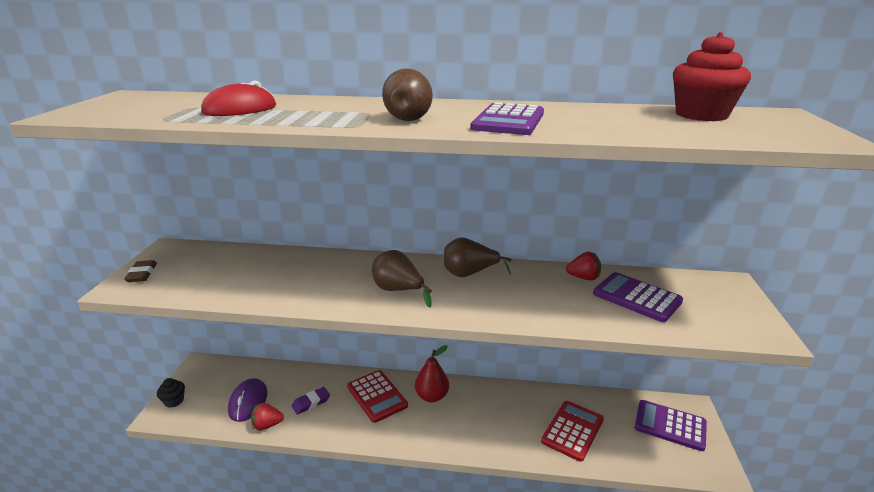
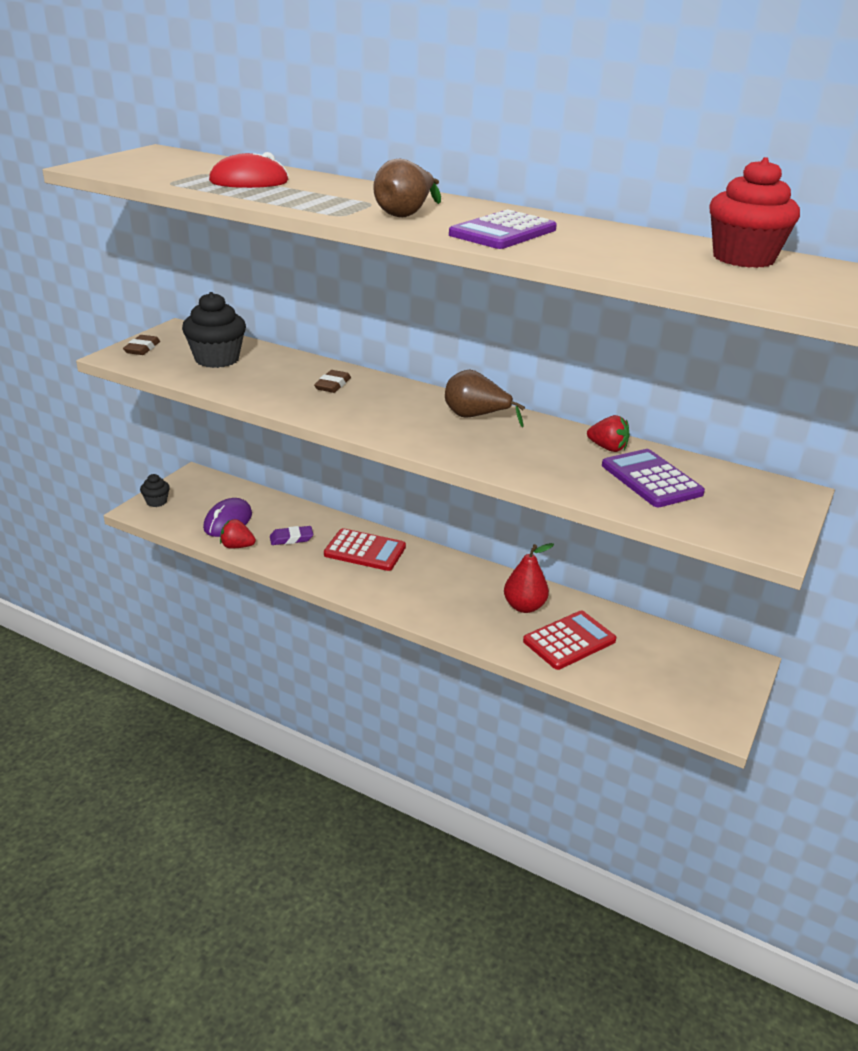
camera: 20 degrees right, 5 degrees up
red calculator [347,370,408,423] -> red calculator turned 60 degrees counterclockwise [324,528,406,571]
brown pear [372,250,432,308] -> none
red pear [415,345,449,402] -> red pear moved to [504,543,554,613]
purple calculator [635,400,707,451] -> none
none -> black cupcake [182,292,246,368]
none -> brown eraser [314,370,351,393]

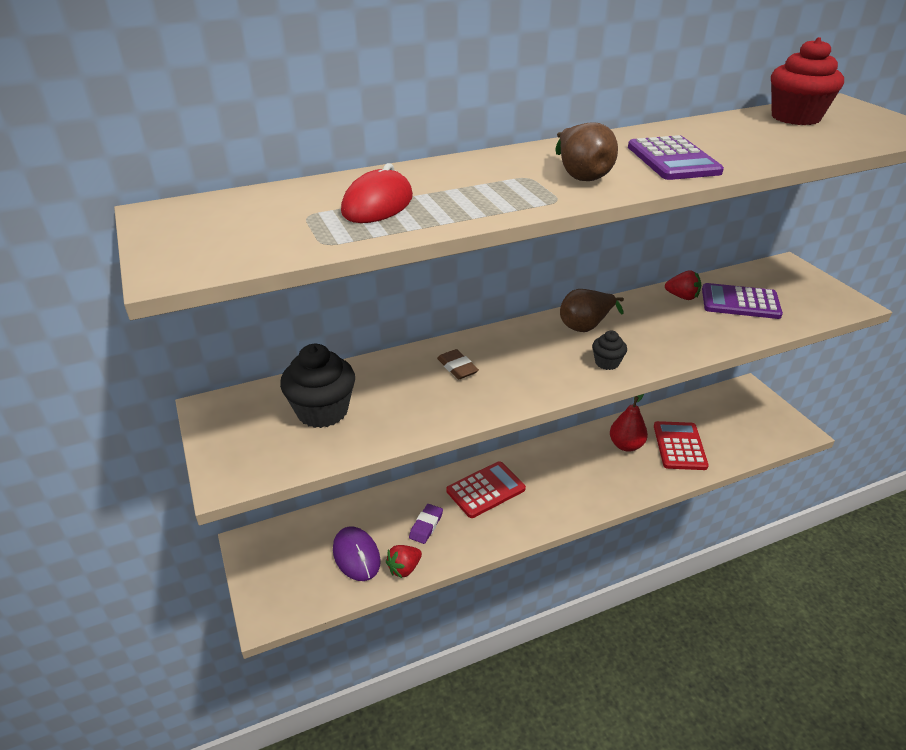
camera: 50 degrees left, 5 degrees up
brown eraser [123,335,160,355] -> none
black cupcake [140,474,170,507] -> black cupcake moved to [592,331,627,370]
red strawberry [587,415,630,452] -> red strawberry turned 45 degrees clockwise [665,270,701,300]

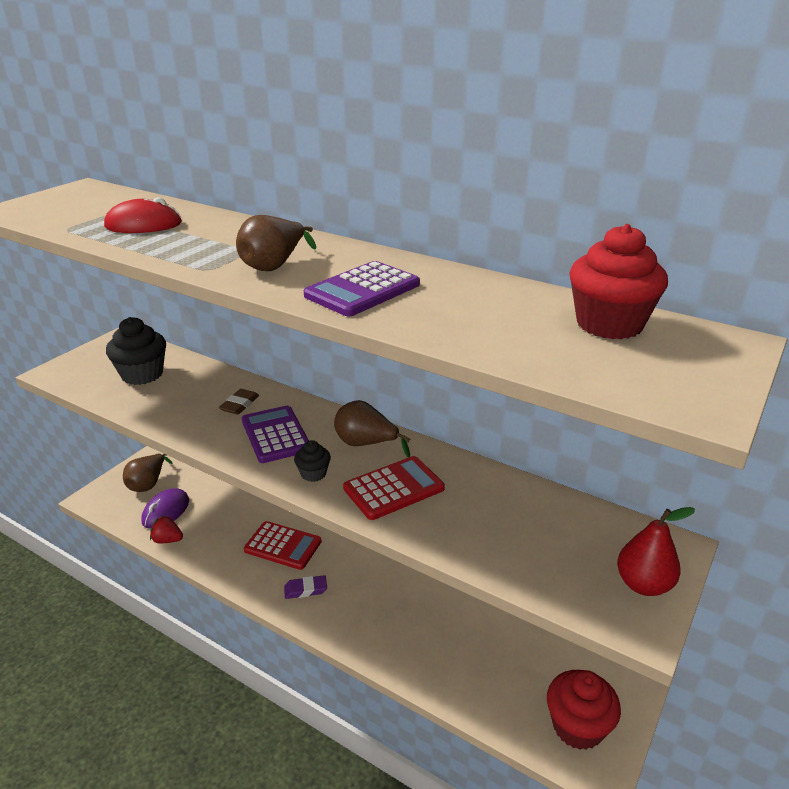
camera: 55 degrees right, 5 degrees down
purple eraser [409,504,443,544] -> purple eraser moved to [284,575,327,599]
red pear [610,394,648,452] -> red pear moved to [617,507,695,596]
red calculator [654,421,709,470] -> red calculator moved to [343,456,445,520]
red strawberry [665,270,701,300] -> none
purple calculator [702,283,783,319] -> purple calculator moved to [242,406,309,463]
none -> brown pear [123,454,173,492]
none -> red cupcake [547,670,621,750]

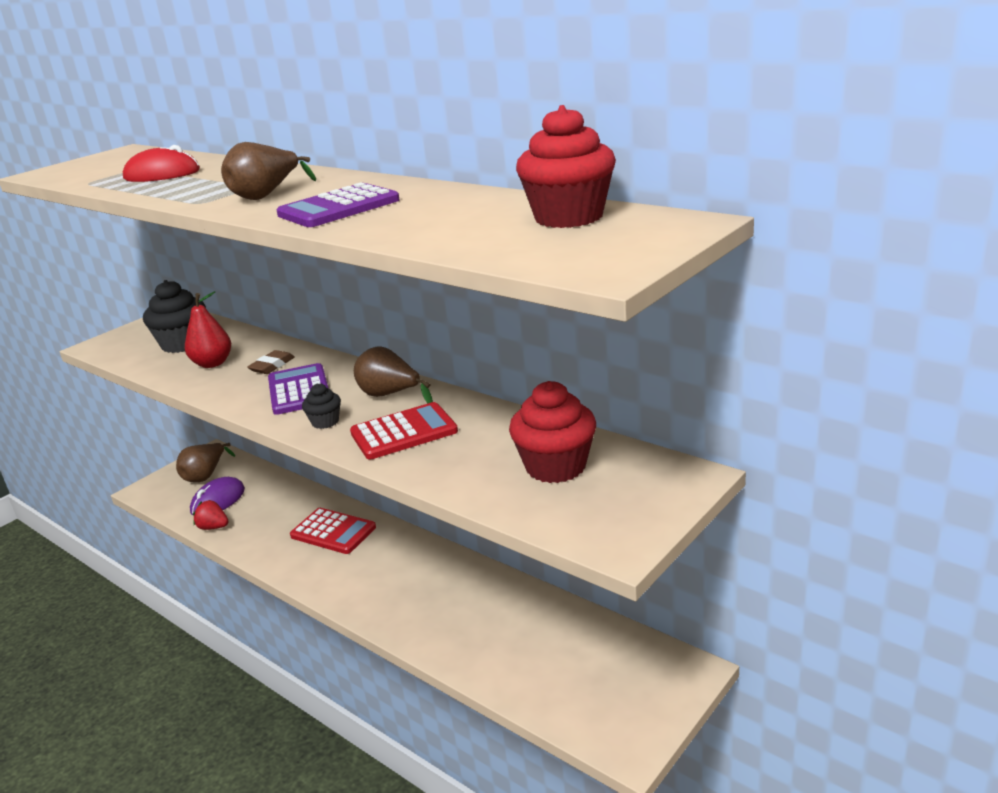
camera: 10 degrees right, 5 degrees down
purple eraser [284,575,327,599] -> none
red cupcake [547,670,621,750] -> red cupcake moved to [509,381,596,483]
red pear [617,507,695,596] -> red pear moved to [185,291,231,368]

